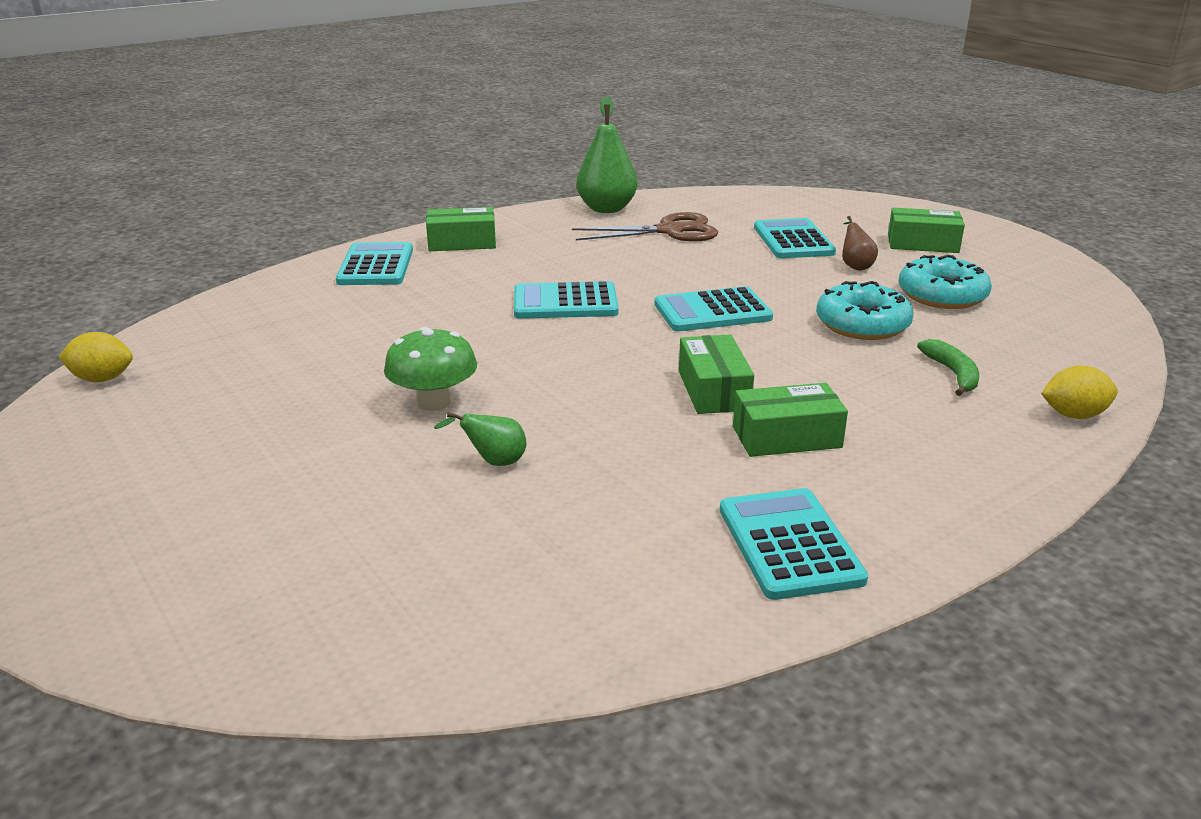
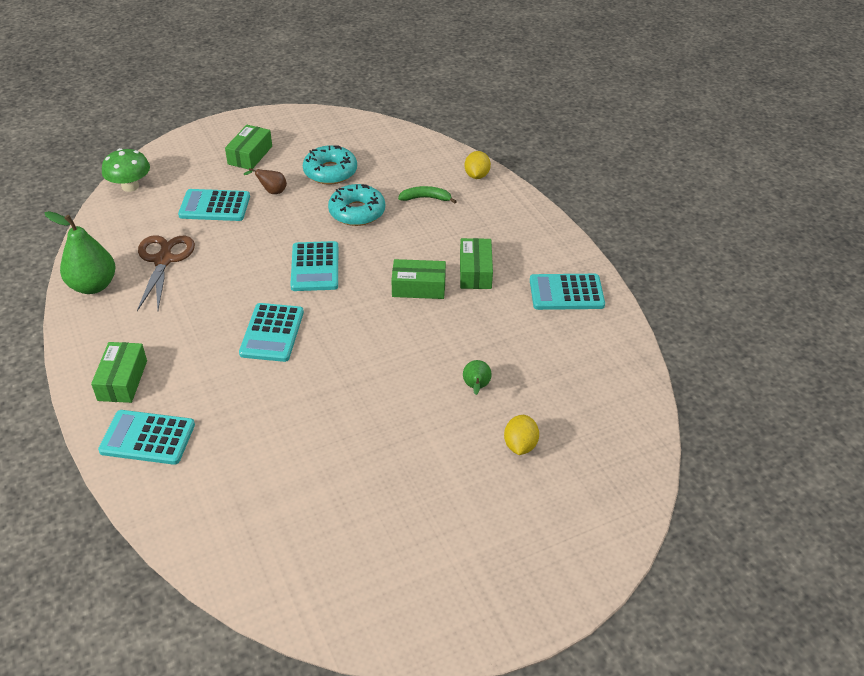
camera: 80 degrees left, 15 degrees up
yellow lemon [58,332,133,382] -> yellow lemon moved to [504,415,539,455]
green mushroom [384,327,477,411] -> green mushroom moved to [102,148,150,192]

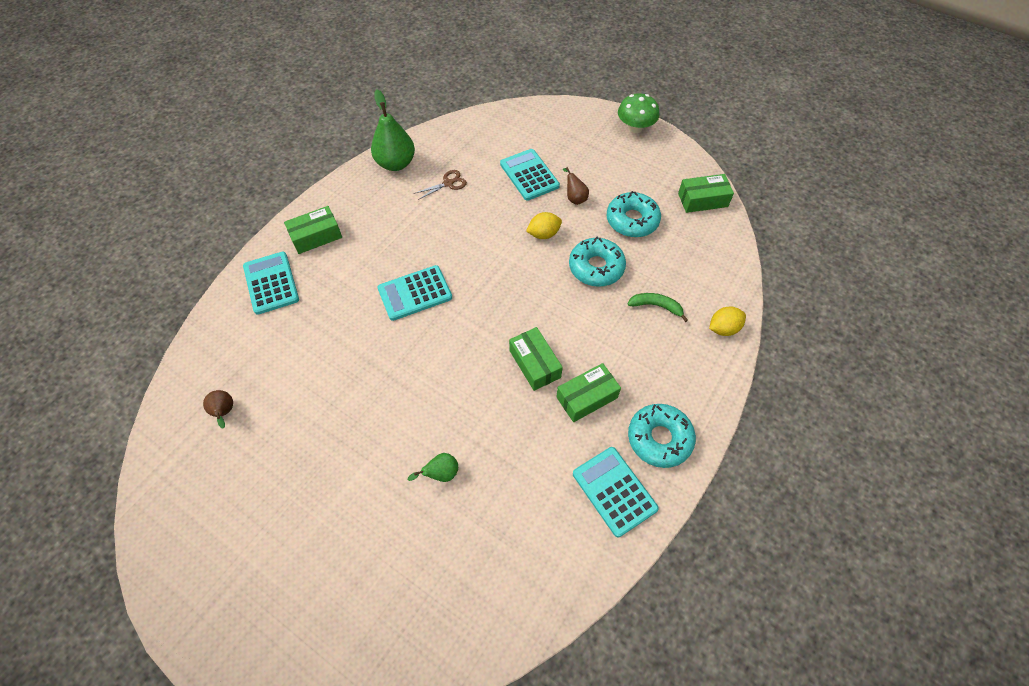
camera: 60 degrees right, 15 degrees up
green mushroom [102,148,150,192] -> green mushroom moved to [618,93,659,133]
brown scissors [137,235,195,311] -> brown scissors [414,170,467,200], size x0.56
green box [225,125,272,169] -> green box moved to [678,174,734,213]
turquoise calculator [290,241,338,291] -> none
green banana [398,186,457,204] -> green banana turned 45 degrees counterclockwise [628,293,688,322]
yellow lemon [504,415,539,455] -> yellow lemon moved to [526,212,562,239]
none -> brown pear [203,390,233,429]
none -> turquoise donut [628,404,696,468]

